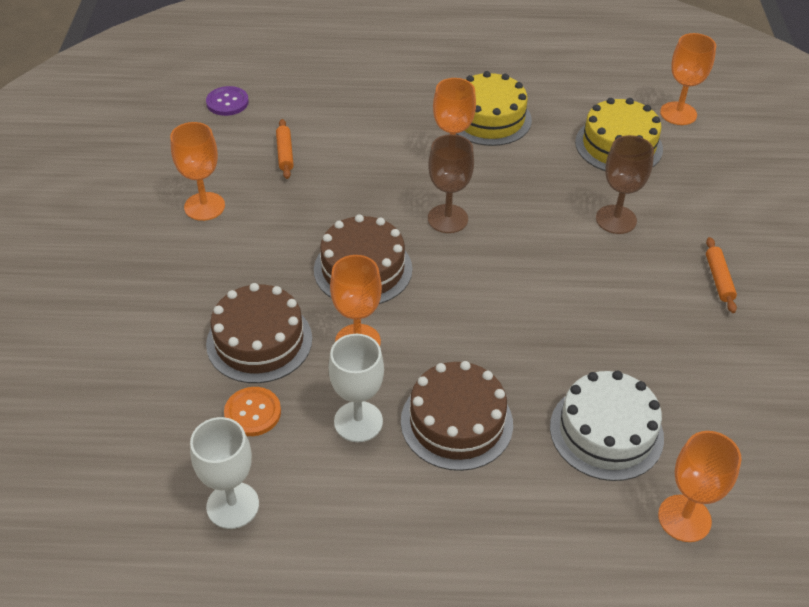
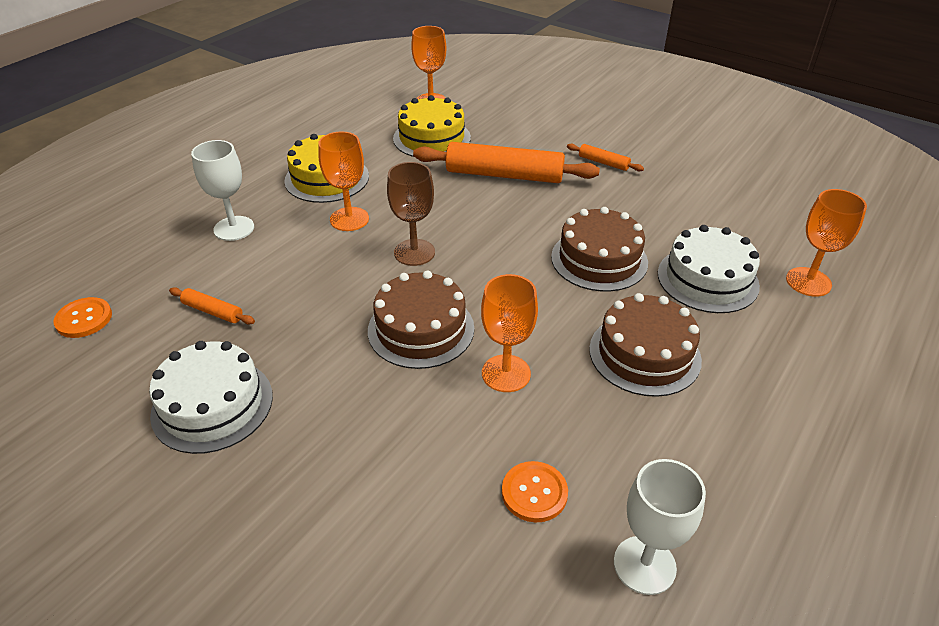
camera: 55 degrees left, 5 degrees down
orange goblet [170,122,225,221] -> white cake [149,341,273,454]
purple button [206,86,249,116] -> orange button [53,297,112,338]
brown cake [206,283,312,383] -> brown cake moved to [551,207,648,291]
white goblet [329,334,384,442] -> white goblet moved to [191,140,254,241]
brown goblet [596,135,654,234] -> orange rolling pin [413,142,600,183]

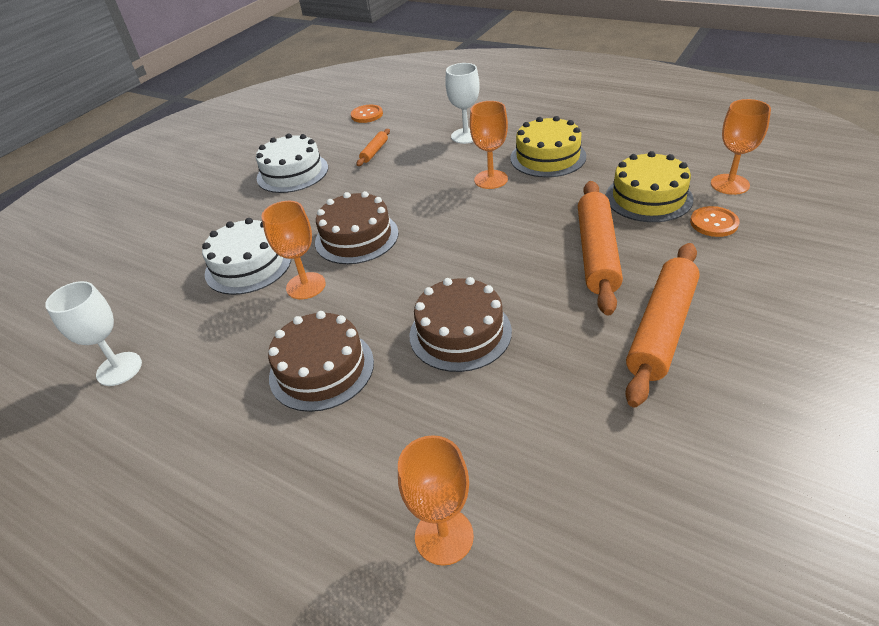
camera: 90 degrees right, 0 degrees up
brown goblet [387,162,435,266] -> none
orange button [502,461,568,522] -> orange button moved to [690,206,740,237]
orange rolling pin [567,144,644,171] -> orange rolling pin [625,243,700,407], size x2.19
white cake [658,225,760,313] -> white cake moved to [202,218,291,295]

